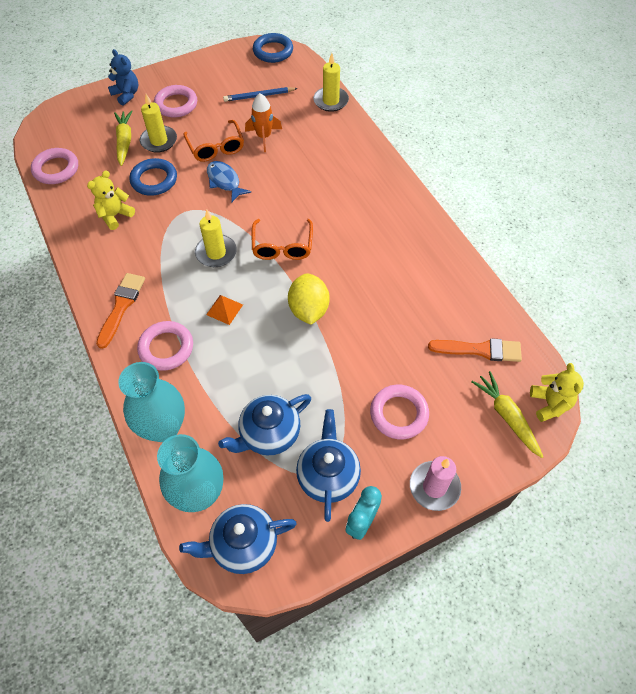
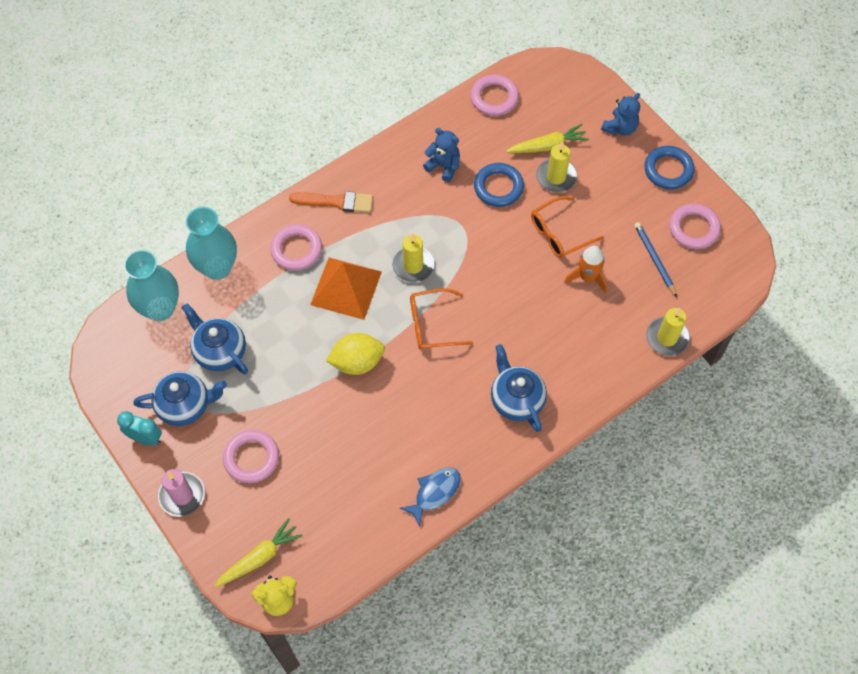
camera: 80 degrees right, 5 degrees up
yellow teddy bear [87,170,135,230] -> blue teddy bear [423,128,460,182]
pink ring [154,85,197,118] -> pink ring moved to [669,203,721,249]
blue teapot [179,504,297,574] -> blue teapot moved to [491,344,547,432]
orange pyramid [206,295,243,325] -> orange pyramid [310,257,382,320], size x2.13
blue fish [207,161,252,202] -> blue fish moved to [400,468,461,527]
blue ring [253,33,293,63] -> blue ring moved to [644,146,695,189]
orange brush [428,338,522,362] -> none

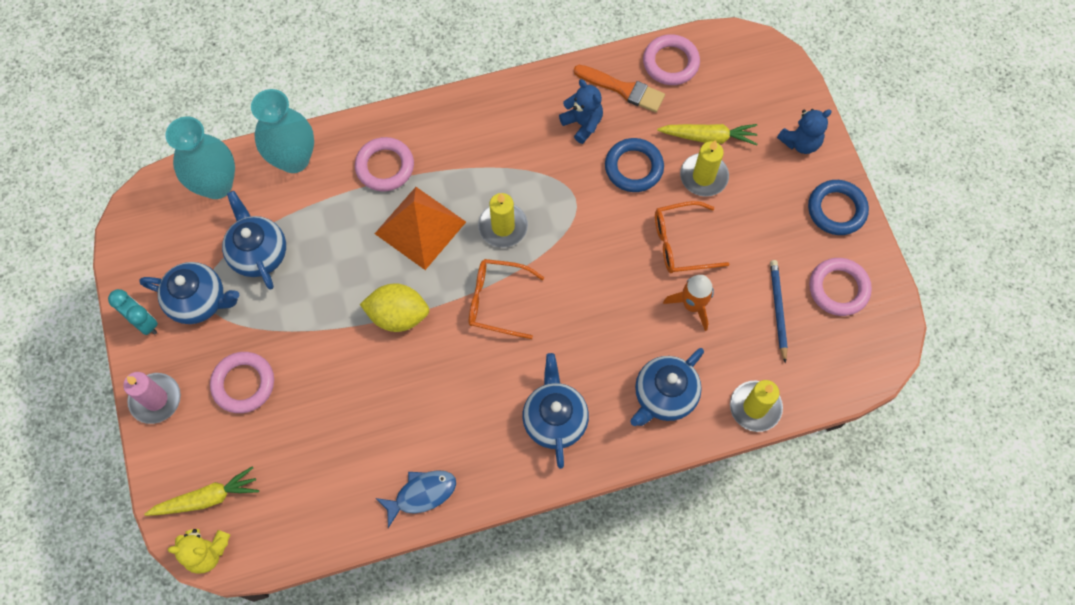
camera: 20 degrees right, 5 degrees up
orange brush [289,191,373,213] -> orange brush moved to [574,65,665,112]
none -> blue teapot [630,348,704,426]

